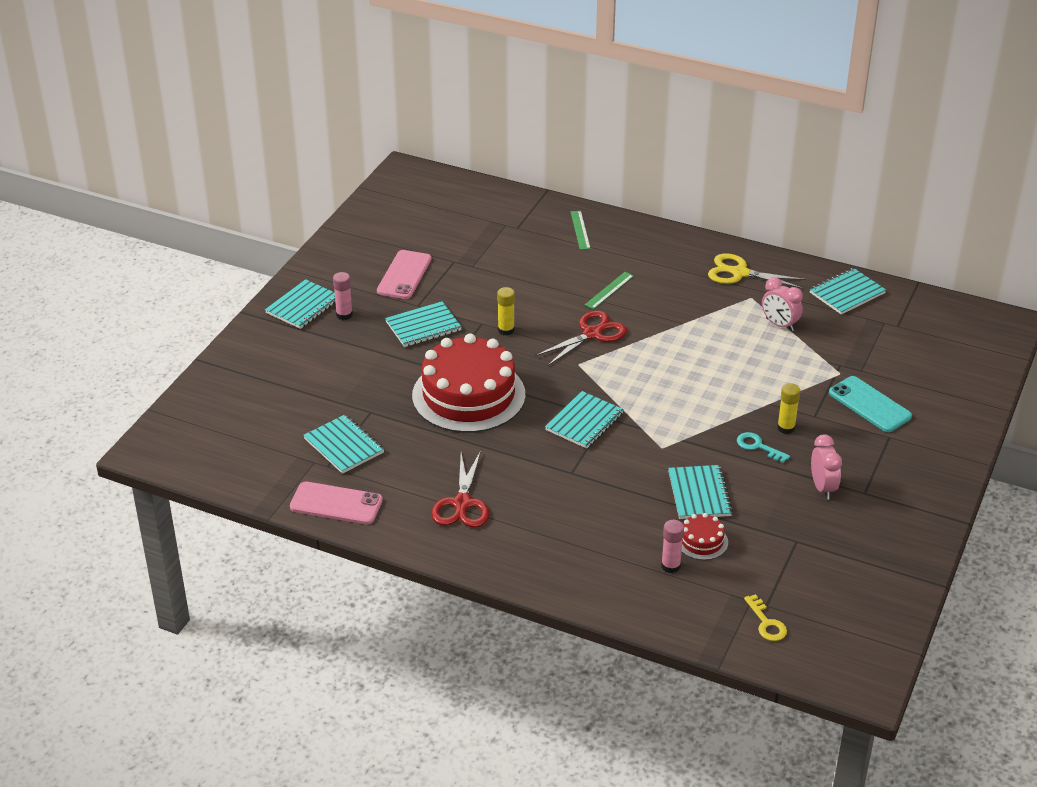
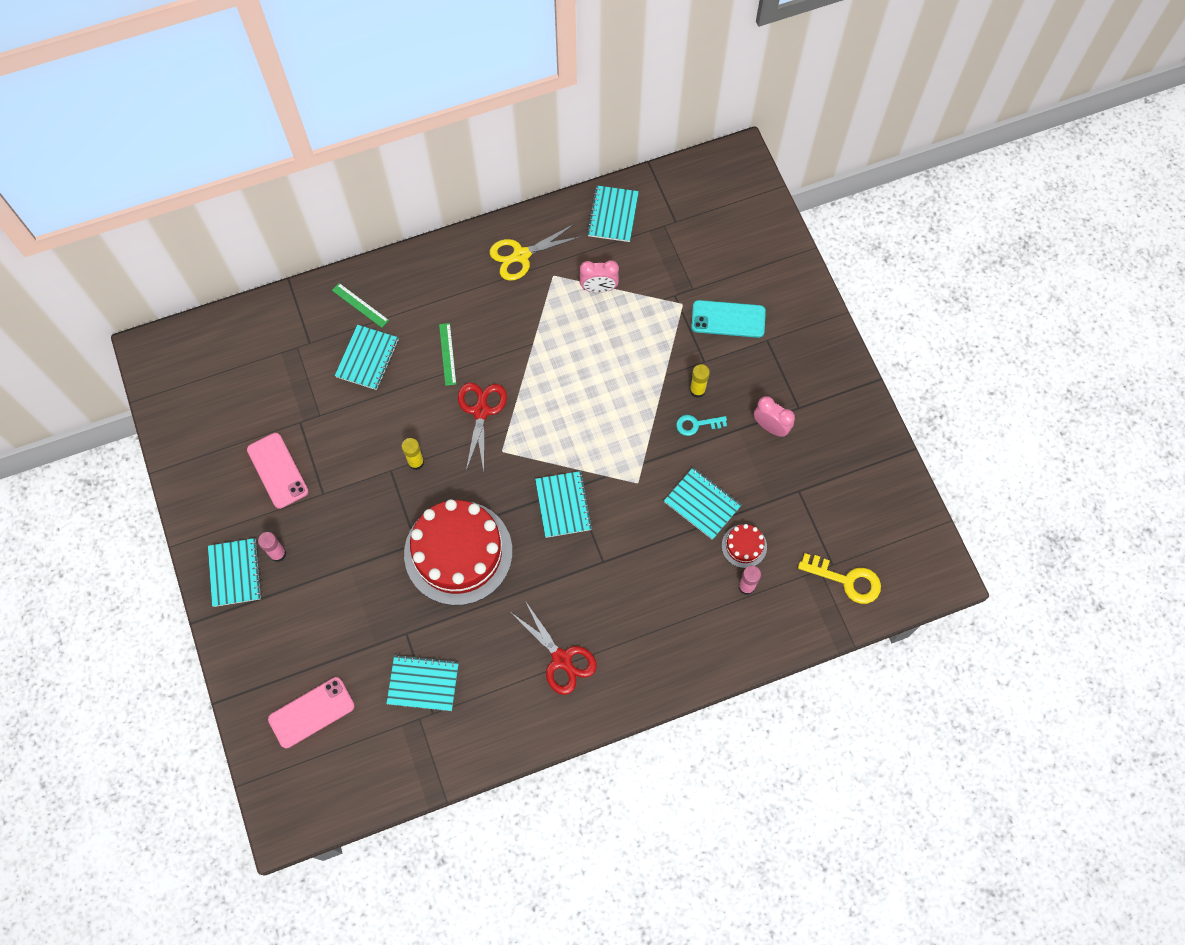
camera: 45 degrees left, 30 degrees up
pink phone [290,482,383,524] -> pink phone moved to [268,677,355,748]
turquoise notebook [385,301,462,347] -> turquoise notebook moved to [335,325,399,390]
yellow key [744,594,787,641] -> yellow key [798,553,881,604], size x1.58

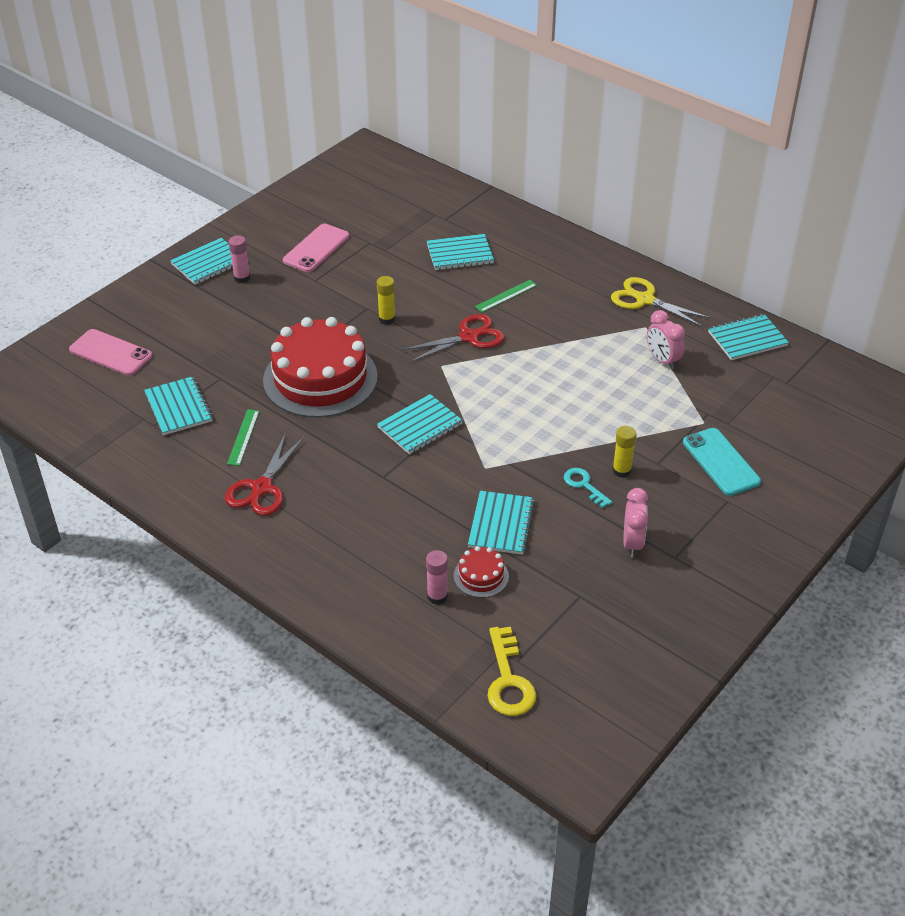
camera: 60 degrees right, 25 degrees down
green ruler [332,283,389,328] -> green ruler moved to [227,409,259,466]

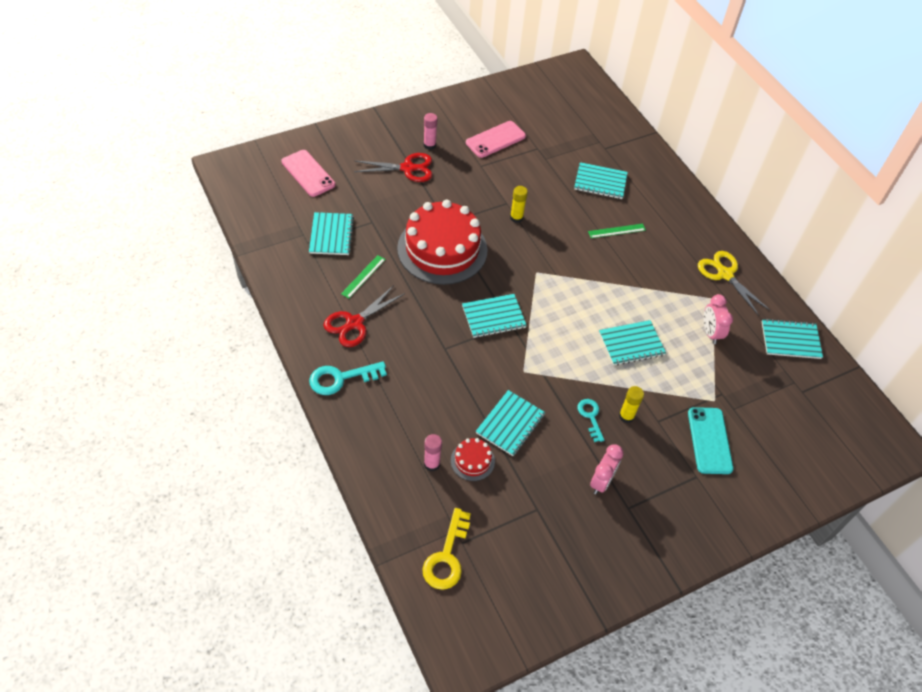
camera: 20 degrees right, 10 degrees up
turquoise notebook [170,238,233,285] -> turquoise notebook moved to [599,320,666,366]
red scissors [402,314,505,362] -> red scissors moved to [354,153,432,182]
none -> turquoise key [309,361,387,395]

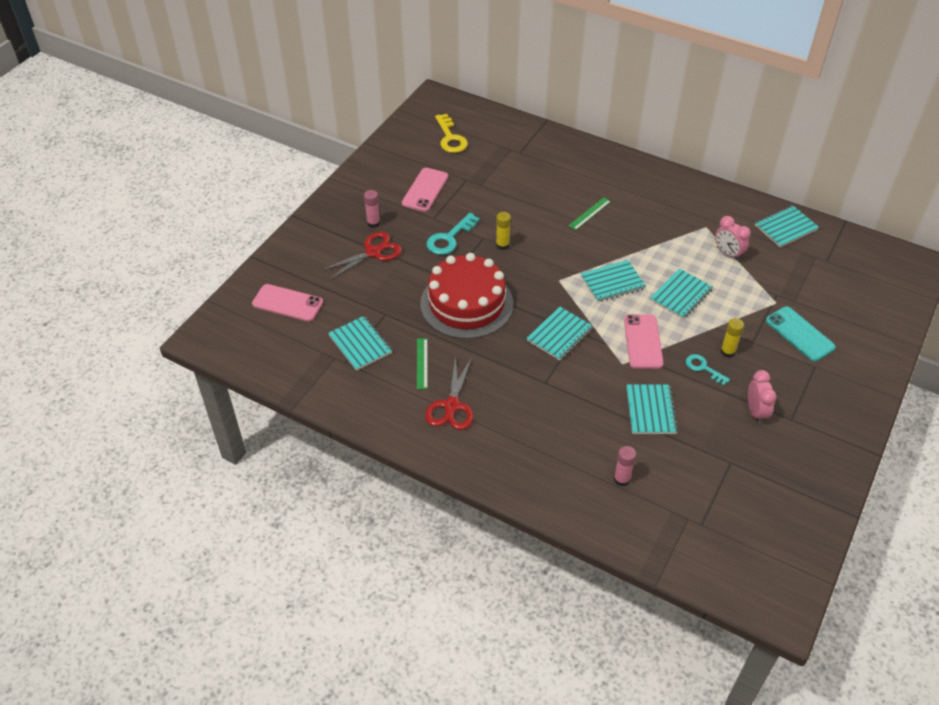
camera: 30 degrees left, 5 degrees down
turquoise key [309,361,387,395] -> turquoise key moved to [427,213,480,255]
yellow key [422,508,471,590] -> yellow key moved to [435,114,468,153]
red cake [451,438,495,481] -> none
turquoise notebook [574,162,628,199] -> turquoise notebook moved to [581,260,646,302]
yellow scissors [698,251,770,316] -> none
none -> pink phone [624,314,664,369]

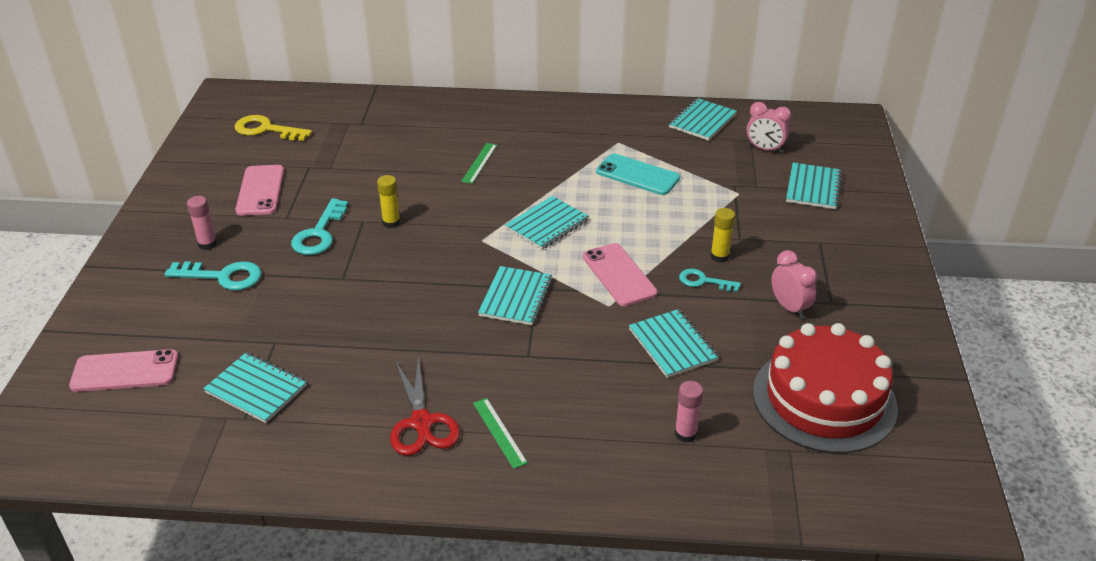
camera: 25 degrees left, 10 degrees down
red scissors [322,232,402,280] -> turquoise key [165,261,261,290]
green ruler [417,338,428,389] -> green ruler moved to [473,398,528,469]
red cake [420,253,513,339] -> red cake moved to [753,323,898,454]
yellow key [435,114,468,153] -> yellow key turned 150 degrees clockwise [235,115,312,141]
turquoise notebook [650,268,713,319] -> turquoise notebook moved to [786,163,842,209]
pink clock [715,216,751,261] -> pink clock moved to [746,102,791,153]
turquoise phone [766,306,836,362] -> turquoise phone moved to [596,154,680,195]

